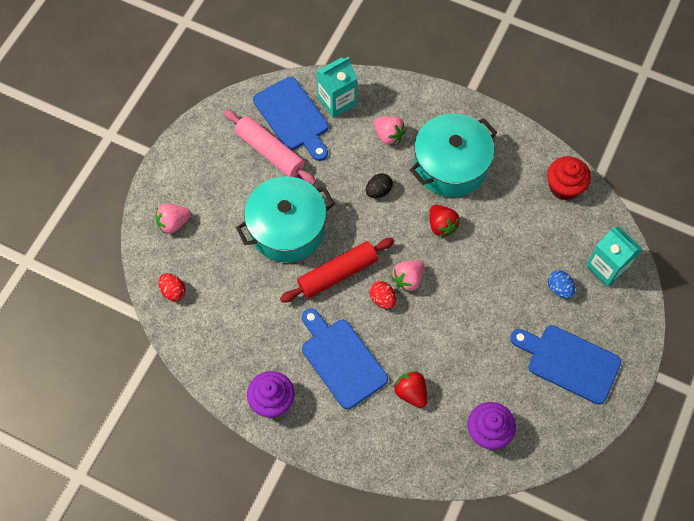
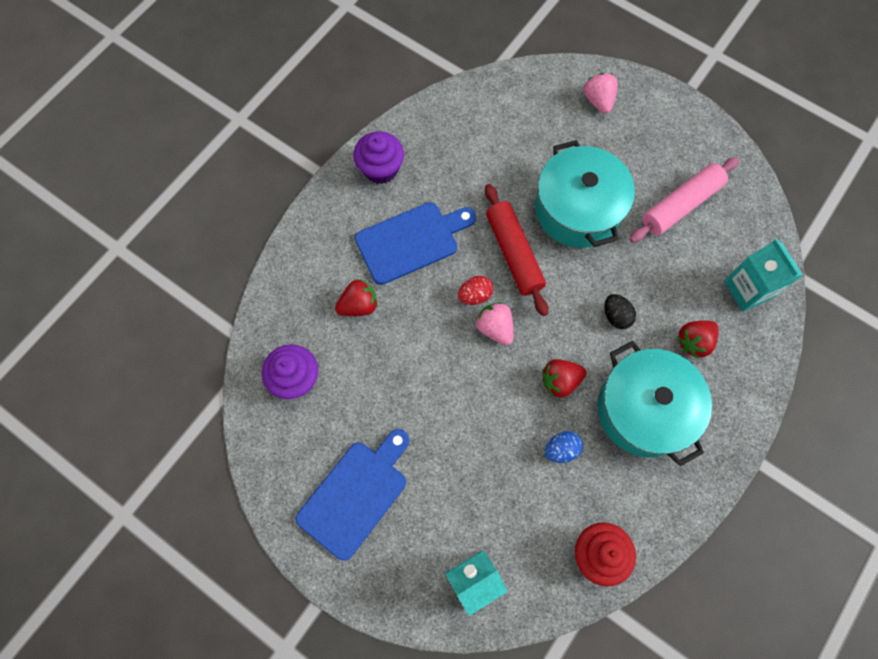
camera: 100 degrees right, 5 degrees up
red egg [158,273,186,301] -> none
blue cutting board [253,77,329,161] -> none
pink strawberry [373,116,406,146] -> red strawberry [677,320,719,359]
blue egg [548,270,575,299] -> blue egg moved to [545,431,583,463]

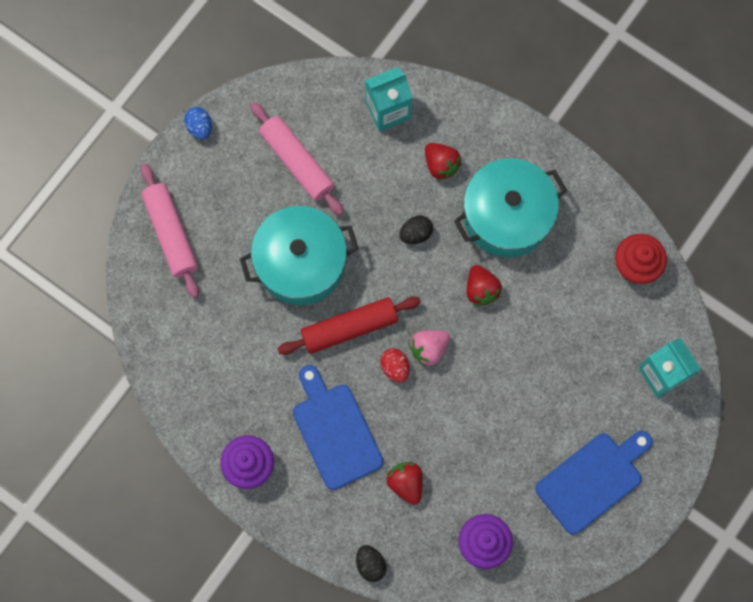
camera: 90 degrees left, 5 degrees up
blue cutting board [296,429,409,561] -> blue cutting board turned 105 degrees clockwise [535,431,653,535]
blue egg [545,431,583,463] -> blue egg moved to [184,107,212,140]
pink strawberry [584,73,618,114] -> pink rolling pin [141,164,199,298]
none -> black egg [356,545,386,582]

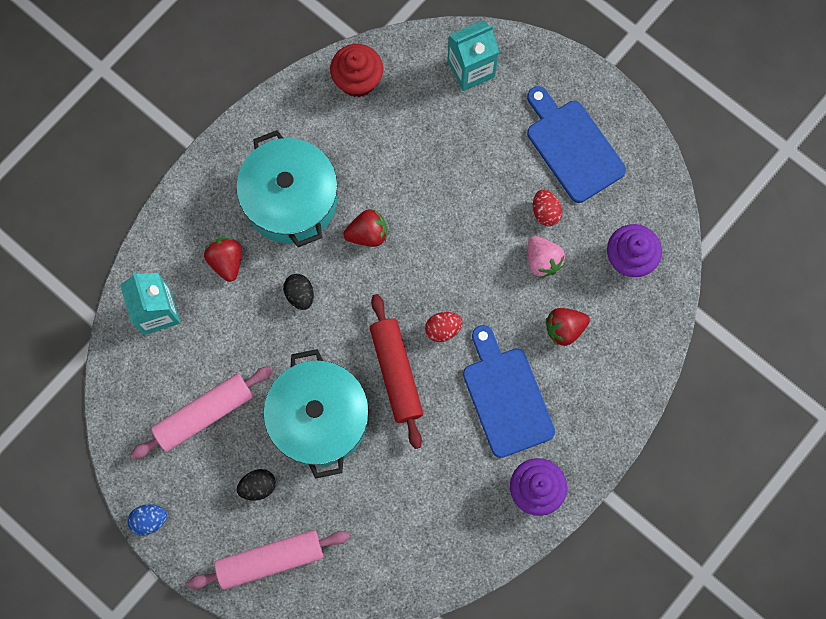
camera: 85 degrees left, 0 degrees up
blue cutting board [293,365,383,490] -> blue cutting board turned 90 degrees clockwise [463,325,555,458]
black egg [356,545,386,582] -> black egg moved to [237,469,276,500]
pink strawberry [409,330,450,367] -> pink strawberry moved to [528,236,565,278]
red strawberry [425,143,461,180] -> red strawberry turned 75 degrees counterclockwise [204,238,242,282]
none -> red egg [533,189,562,226]

